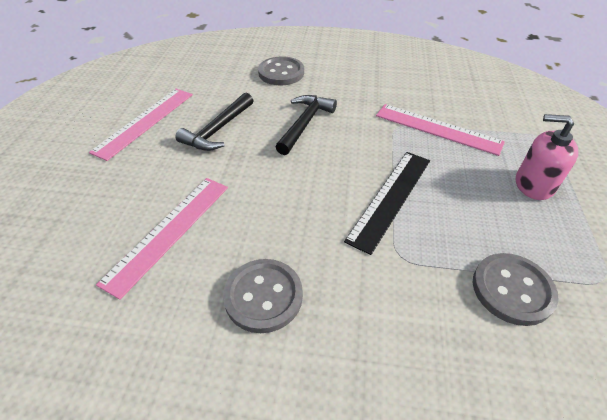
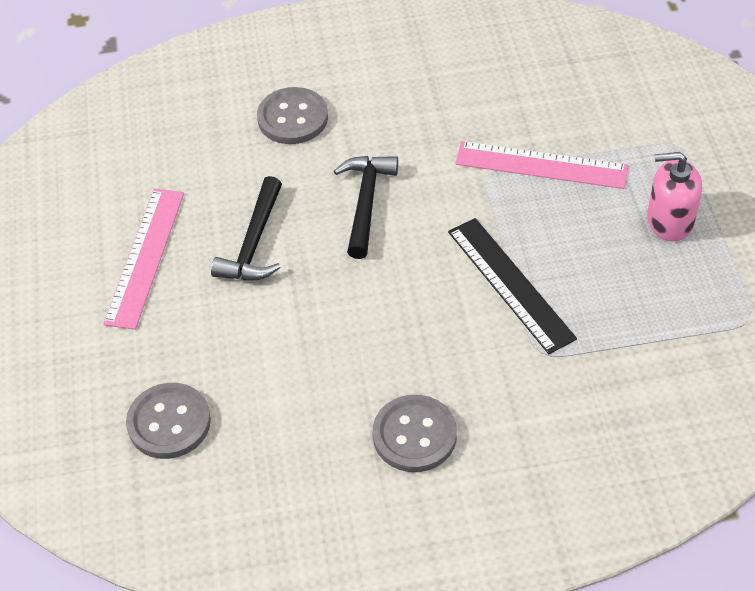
camera: 15 degrees left, 5 degrees up
pink ruler [96,178,228,300] -> none
black ruler [344,152,430,255] -> black ruler turned 45 degrees counterclockwise [448,218,577,354]
grey button [473,253,558,326] -> grey button moved to [126,383,211,459]

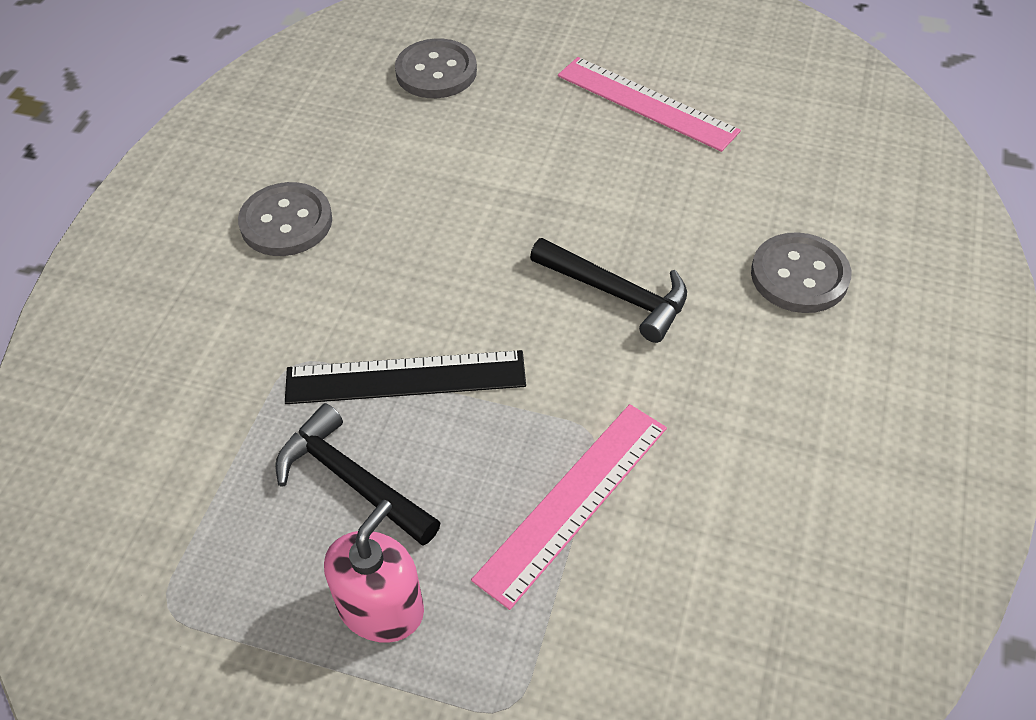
camera: 115 degrees right, 0 degrees up
black hammer [211,176,282,280] -> black hammer moved to [275,403,441,546]

